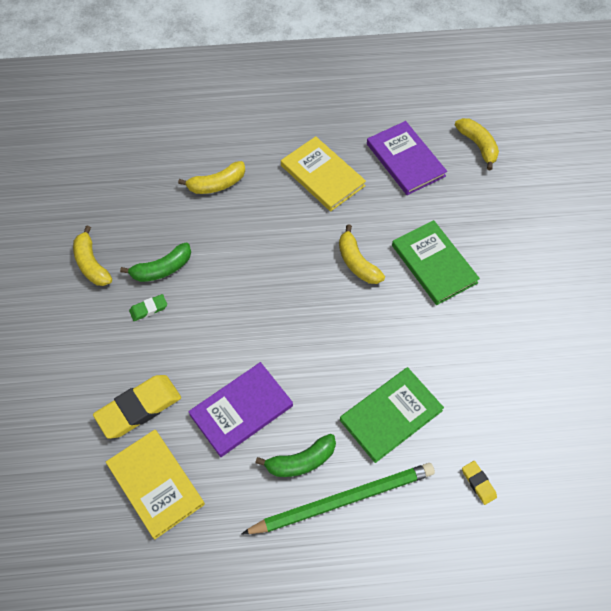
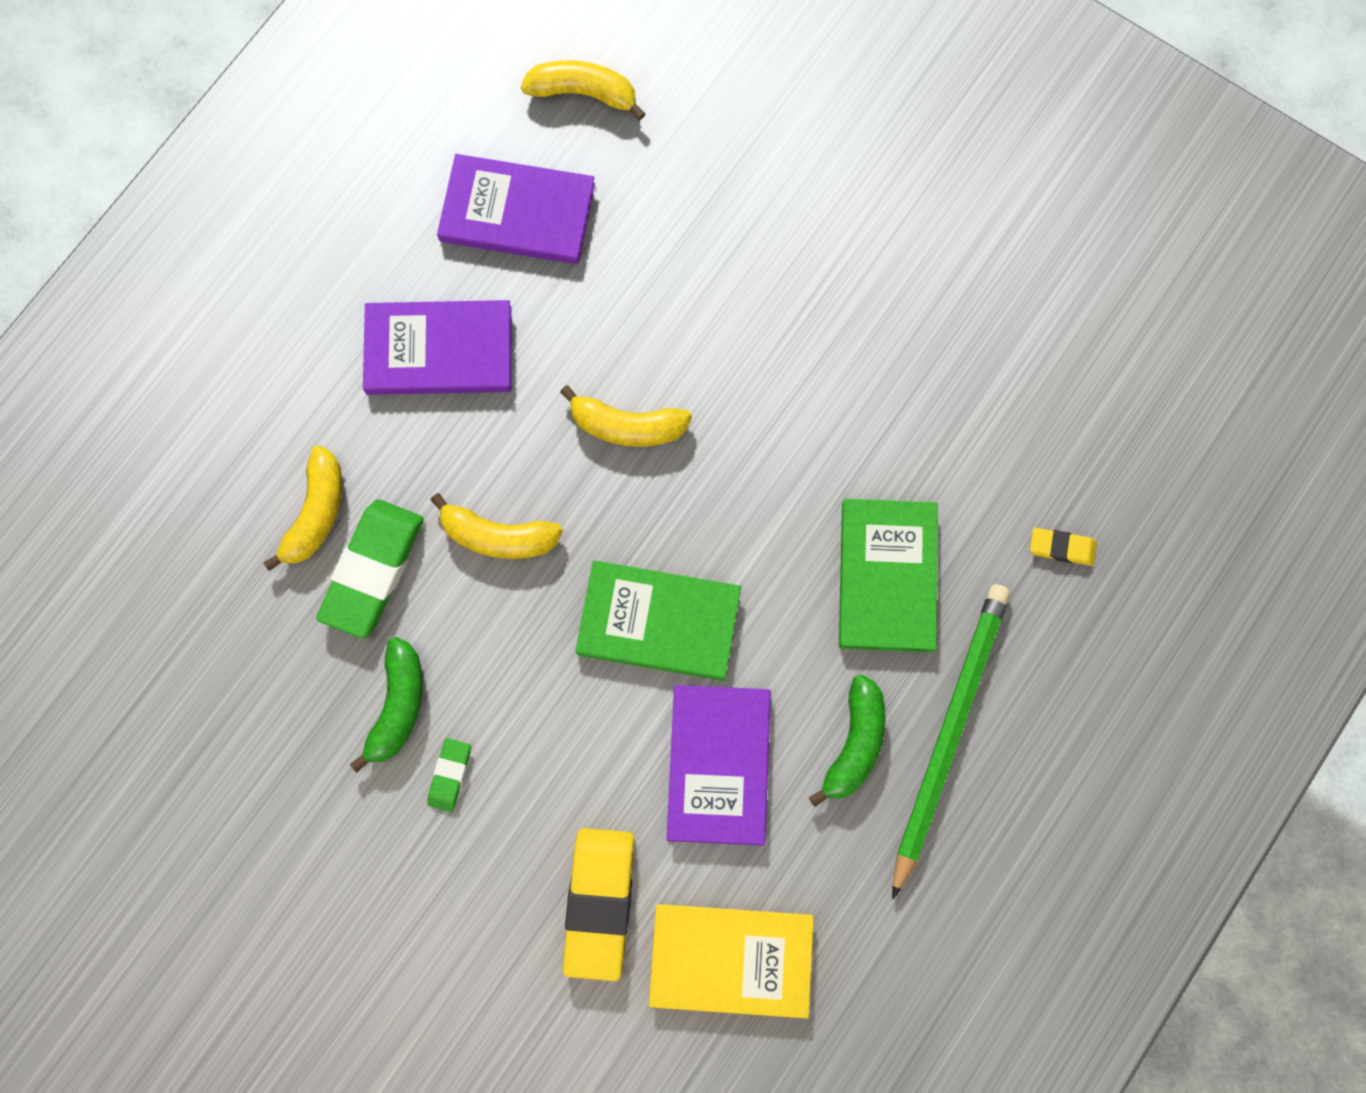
camera: 50 degrees left, 15 degrees up
yellow banana [73,225,112,286] -> yellow banana moved to [431,493,563,559]
yellow book [281,136,366,211] -> purple book [363,300,512,395]
green book [392,220,480,305] -> green book moved to [575,560,741,681]
none -> green eraser [316,500,424,639]

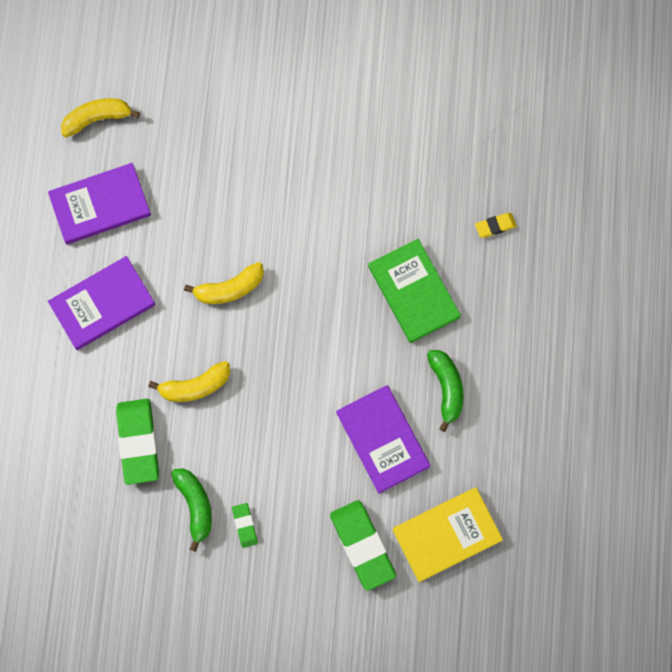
camera: 30 degrees left, 0 degrees up
yellow banana [263,445,342,571] -> none
yellow eraser [563,828,634,981] -> green eraser [330,500,396,591]
green book [575,560,741,681] -> none
green pencil [892,584,1010,899] -> none

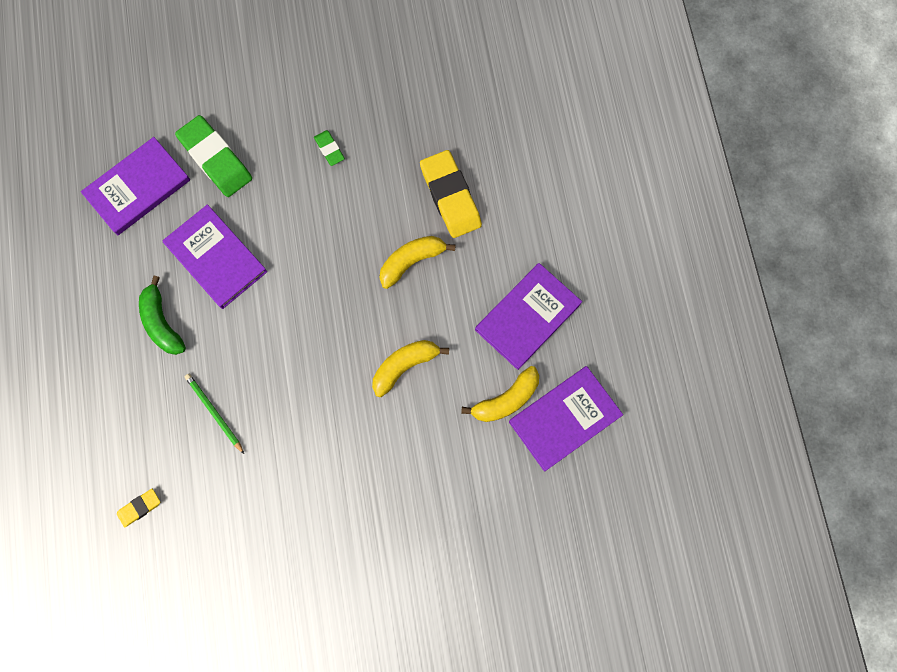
camera: 165 degrees right, 0 degrees up
yellow banana [61,98,140,137] -> yellow banana moved to [461,366,539,422]
green eraser [116,399,159,485] -> yellow eraser [420,150,482,238]
green banana [171,468,212,552] -> none
green book [368,239,461,343] -> green pencil [185,374,244,454]
yellow book [393,487,503,582] -> purple book [81,137,190,235]

